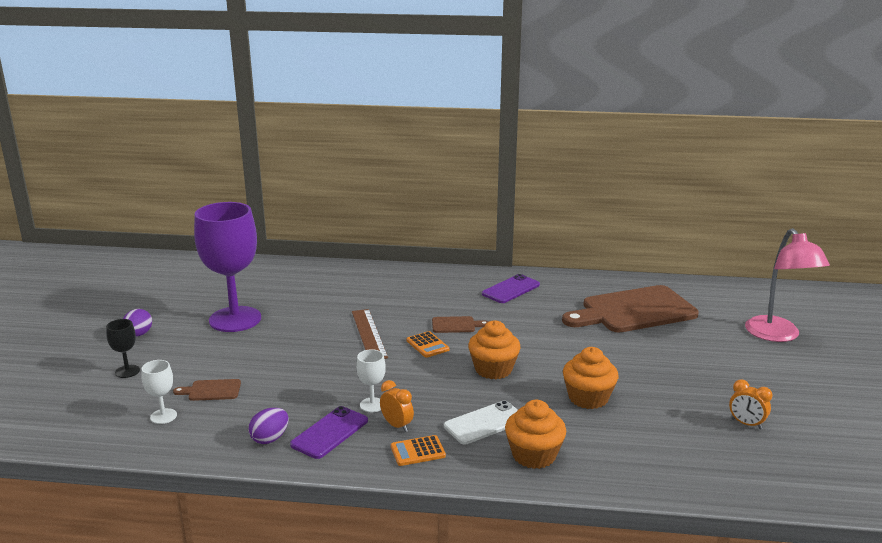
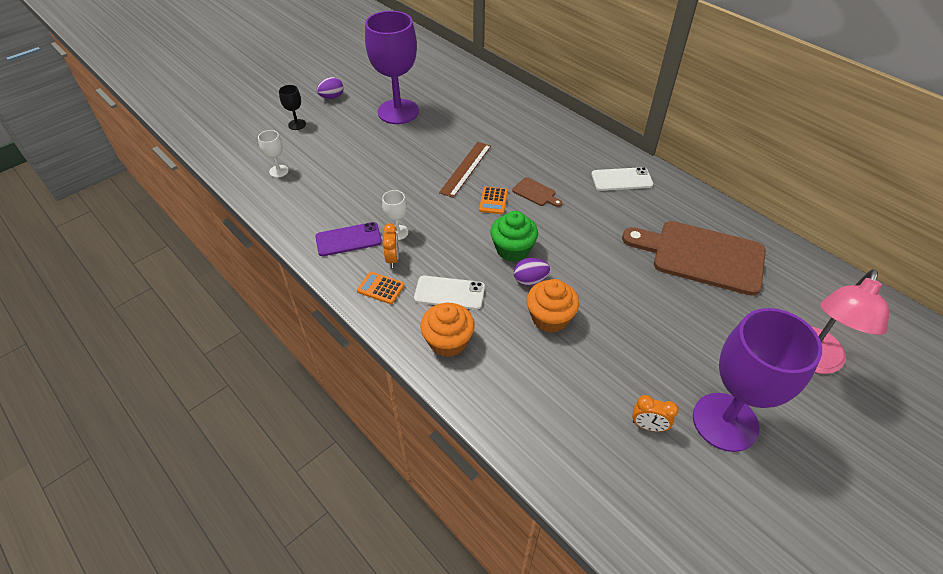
camera: 40 degrees right, 25 degrees up
brown cutting board [173,379,241,401] -> none
purple egg [248,408,289,444] -> purple egg moved to [514,258,550,286]
orange cupcake [468,321,521,379] -> green cupcake [490,211,538,262]
purple phone [482,274,540,303] -> white phone [591,167,653,191]
orange clock [729,379,773,429] -> orange clock turned 60 degrees counterclockwise [632,395,678,432]
none -> purple goblet [693,308,822,452]

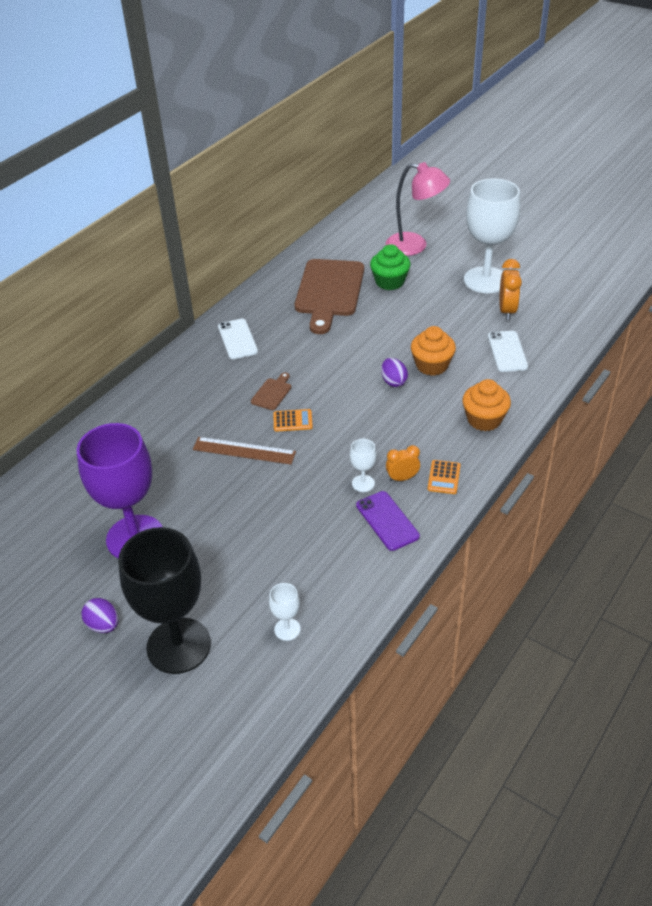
camera: 100 degrees left, 5 degrees down
black goblet [279,85,306,130] -> black goblet [118,527,211,674], size x2.41
white phone [414,276,485,310] -> white phone moved to [488,331,528,372]
green cupcake [490,211,538,262] -> green cupcake moved to [370,244,410,290]
orange clock [632,395,678,432] -> orange clock [499,259,522,320], size x1.52
purple goblet [693,308,822,452] -> white goblet [464,178,520,293]

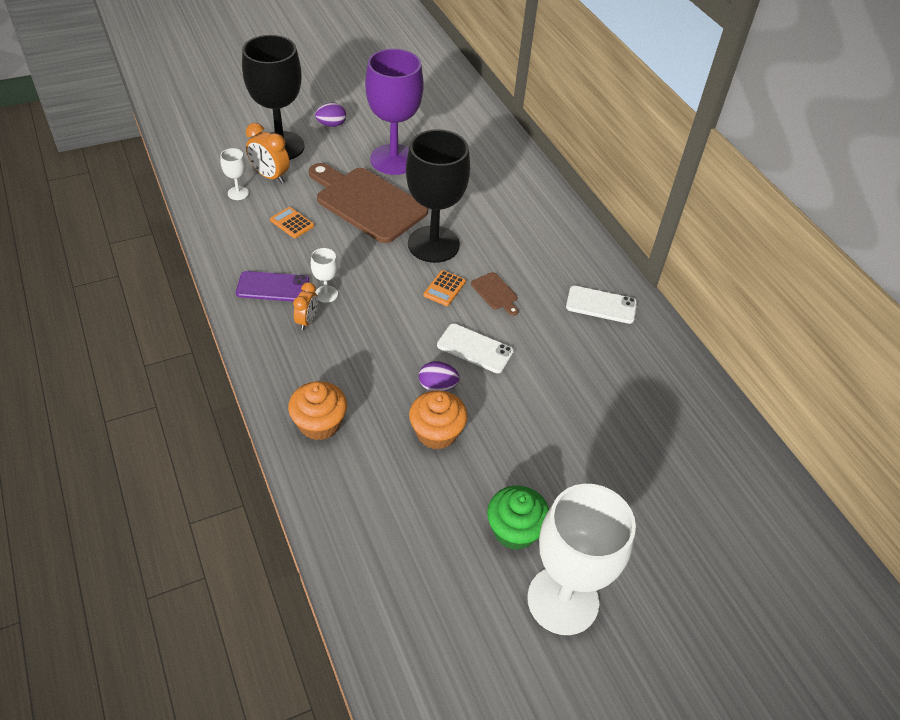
camera: 115 degrees right, 5 degrees up
brown ruler [193,437,296,465] -> black goblet [406,129,470,263]
brown cutting board [295,259,364,334] -> brown cutting board moved to [309,163,428,243]
green cupcake [370,244,410,290] -> green cupcake moved to [487,486,549,550]
pink lamp [386,162,450,256] -> none
orange calculator [428,460,461,494] -> orange calculator moved to [270,207,314,238]
white phone [488,331,528,372] -> white phone moved to [437,323,514,373]
orange clock [499,259,522,320] -> orange clock moved to [246,123,290,184]

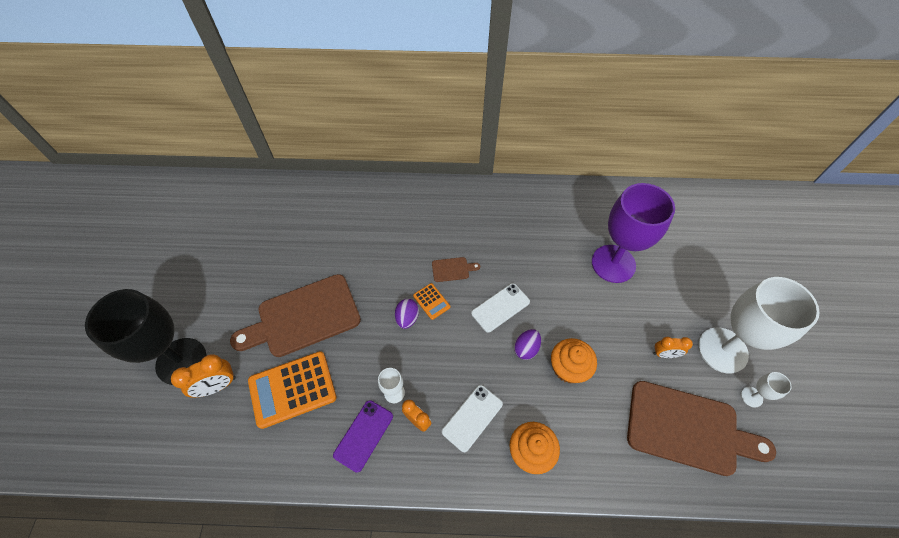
camera: 60 degrees left, 10 degrees up
white goblet [221,148,249,200] -> white goblet moved to [741,372,791,408]
orange calculator [270,207,314,238] -> orange calculator [248,351,337,429], size x2.10
purple egg [315,103,346,127] -> purple egg moved to [395,299,419,329]
purple goblet [365,49,424,175] -> purple goblet moved to [592,183,675,283]
black goblet [406,129,470,263] -> none
green cupcake [487,486,549,550] -> orange clock [653,337,693,358]
white phone [566,286,637,324] -> white phone moved to [442,385,503,452]
none -> brown cutting board [627,381,776,476]

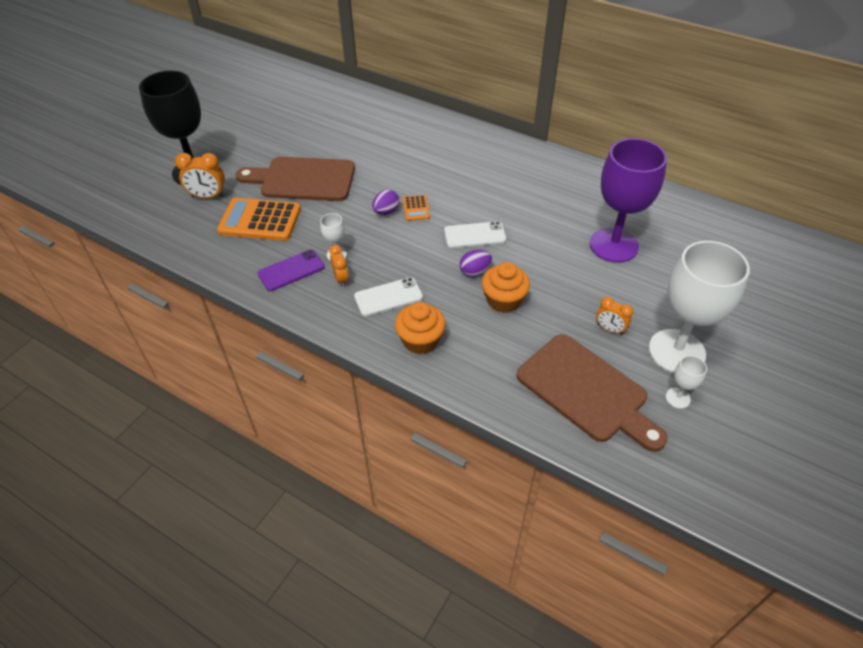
camera: 30 degrees right, 10 degrees down
brown cutting board [432,257,480,282] -> none

